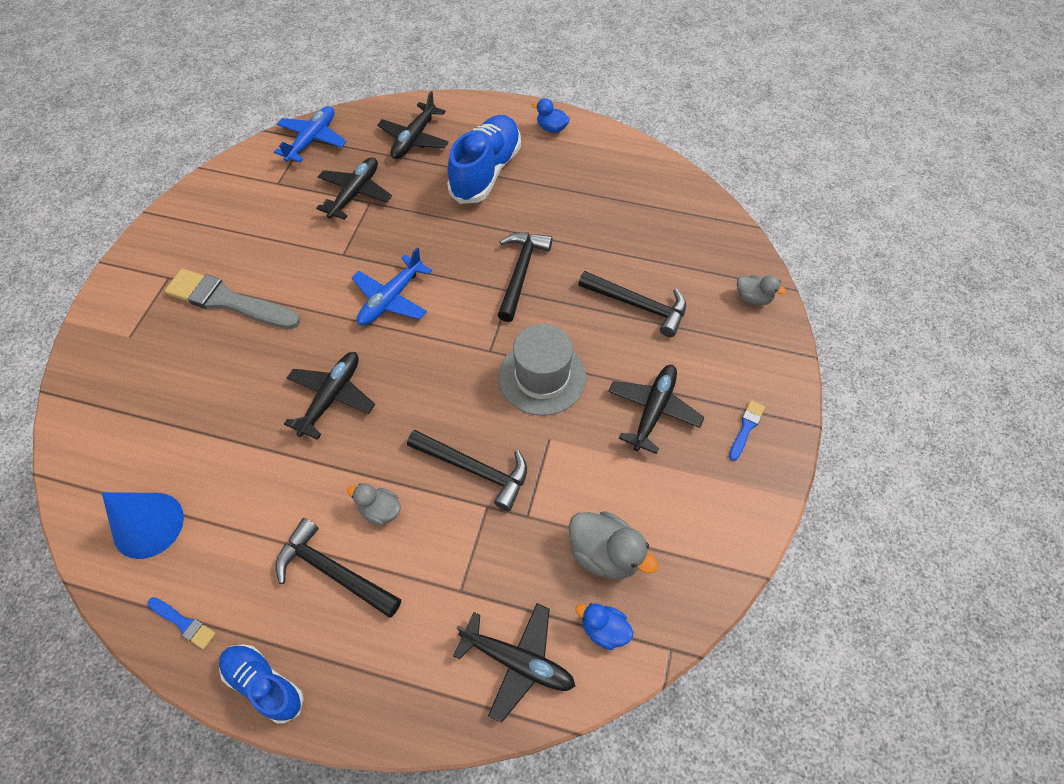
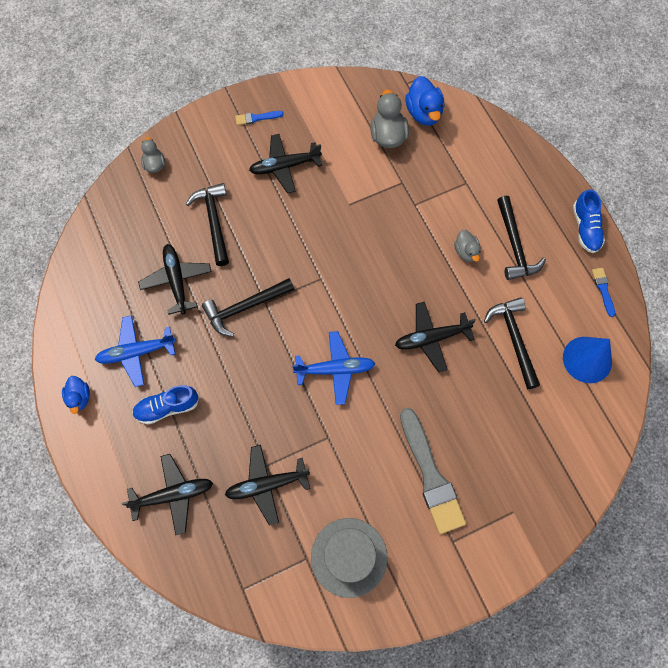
camera: 130 degrees left, 10 degrees up
blue plane [274,106,347,163] -> blue plane moved to [95,315,176,387]
black hammer [407,430,527,511] -> black hammer moved to [484,297,540,389]
blue shoe [447,115,521,204] -> blue shoe [132,385,199,425], size x0.59
black plane [453,603,575,723] -> black plane moved to [138,244,212,315]
grey hat [498,323,586,416] -> grey hat moved to [311,518,387,598]
blue duck [575,603,633,650] -> blue duck [405,76,444,126], size x1.63

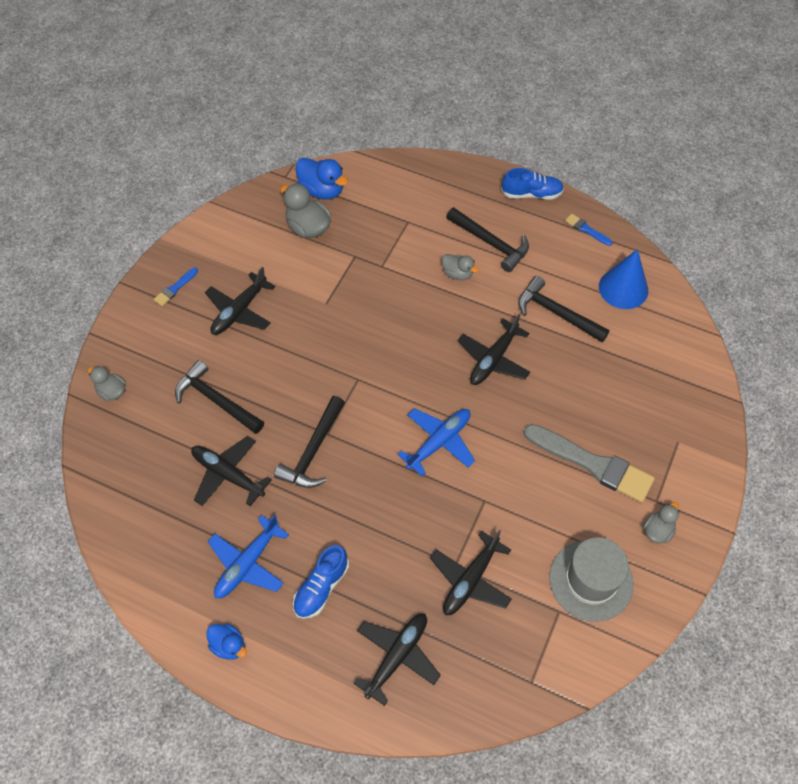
camera: 40 degrees left, 10 degrees down
blue shoe [573,189,605,253] -> blue shoe turned 45 degrees counterclockwise [501,168,564,199]
none -> grey duck [643,502,679,544]

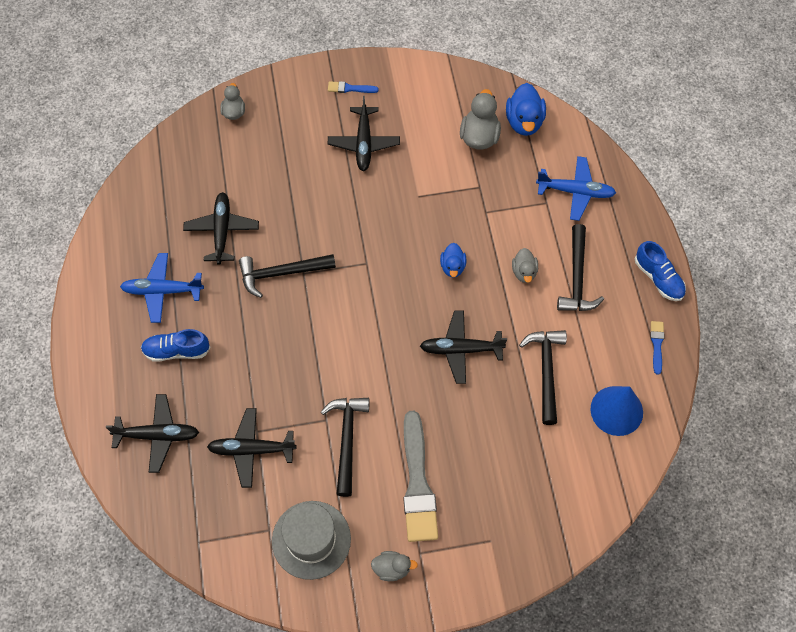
camera: 55 degrees right, 5 degrees up
black hammer [175,360,264,434] -> black hammer moved to [321,398,369,497]
black plane [205,267,275,335] -> black plane turned 90 degrees counterclockwise [328,96,400,171]
blue duck [206,624,247,660] -> blue duck moved to [440,243,467,278]
blue plane [398,408,475,476] -> blue plane moved to [536,156,616,221]

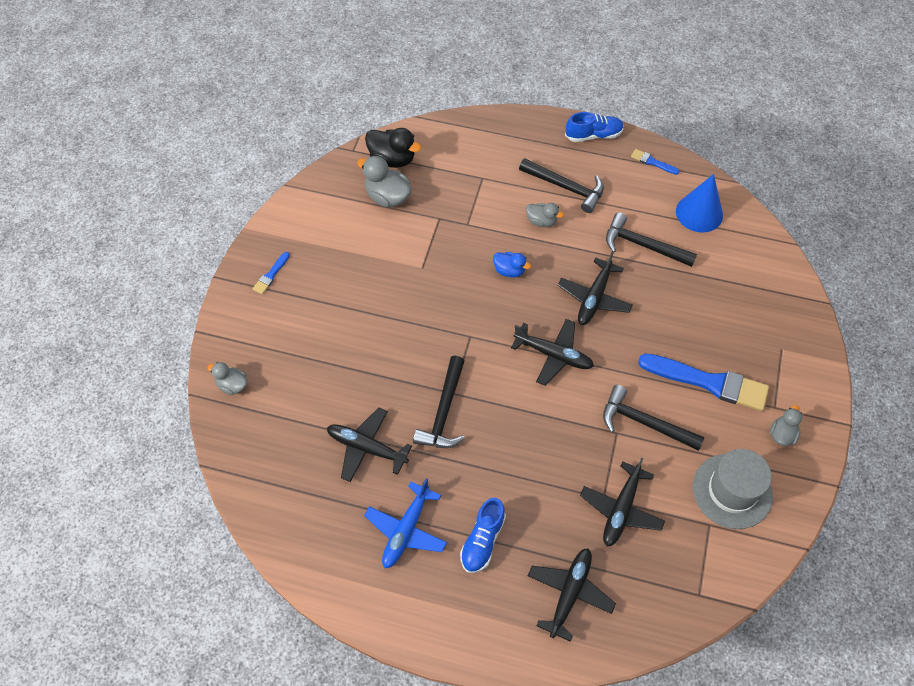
camera: 65 degrees left, 5 degrees down
black plane [328,96,400,171] -> black plane moved to [511,319,594,386]
grey brush [403,411,438,542] -> blue brush [638,354,769,411]
blue duck [506,83,546,136] -> black duck [365,128,421,168]
blue plane [536,156,616,221] -> none

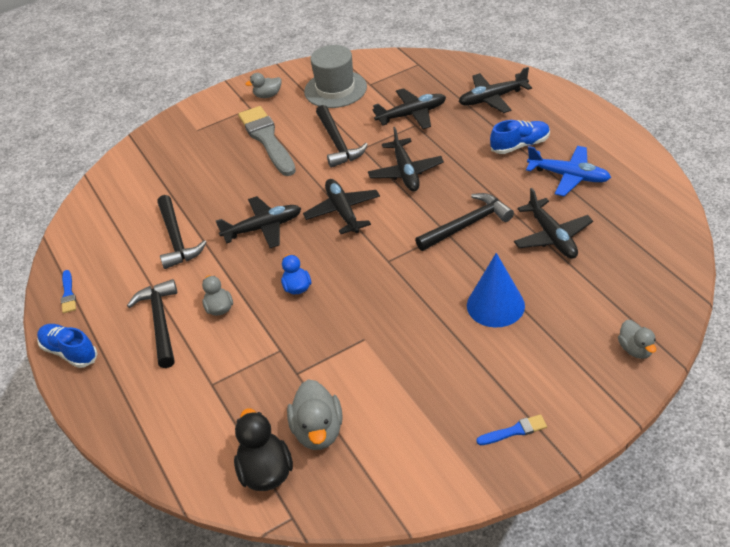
camera: 130 degrees left, 15 degrees down
blue plane [364,478,447,568] -> blue plane turned 45 degrees clockwise [526,146,611,196]
blue brush [638,354,769,411] -> grey brush [238,106,296,176]
blue cone [676,174,723,233] -> blue cone moved to [467,253,525,327]
none -> black plane [368,127,444,191]

